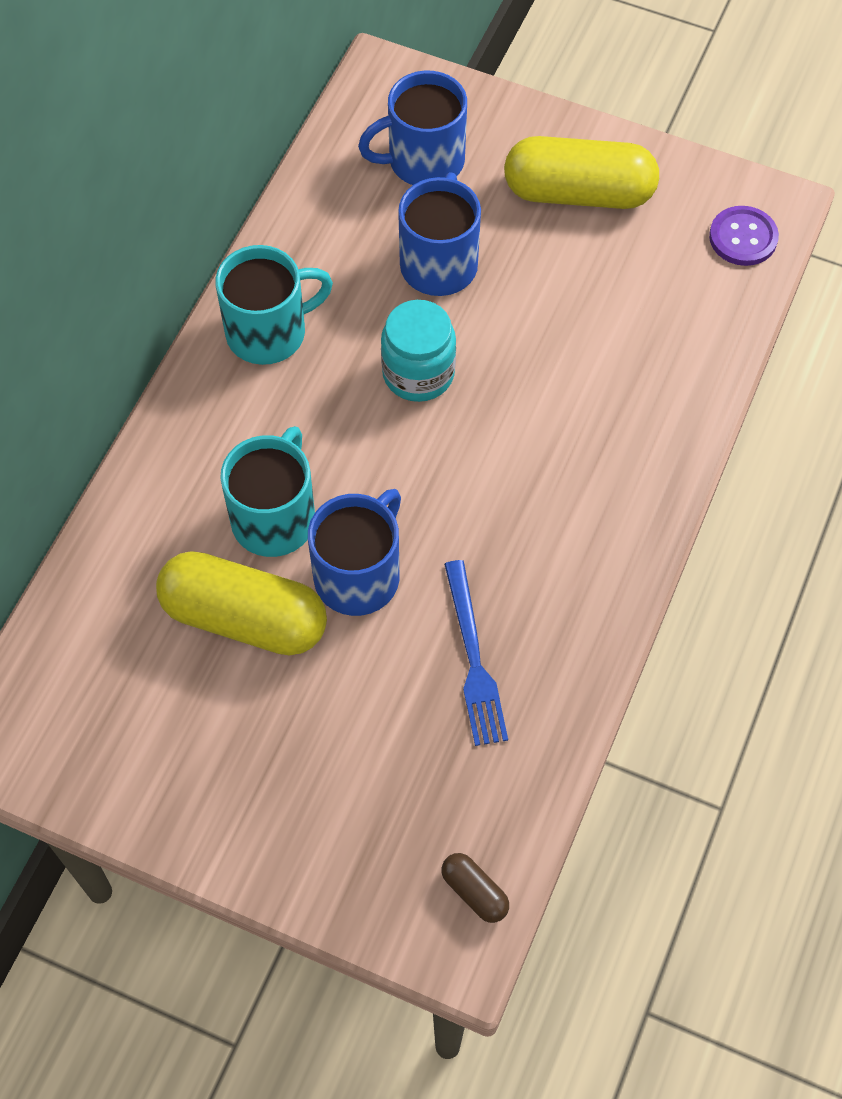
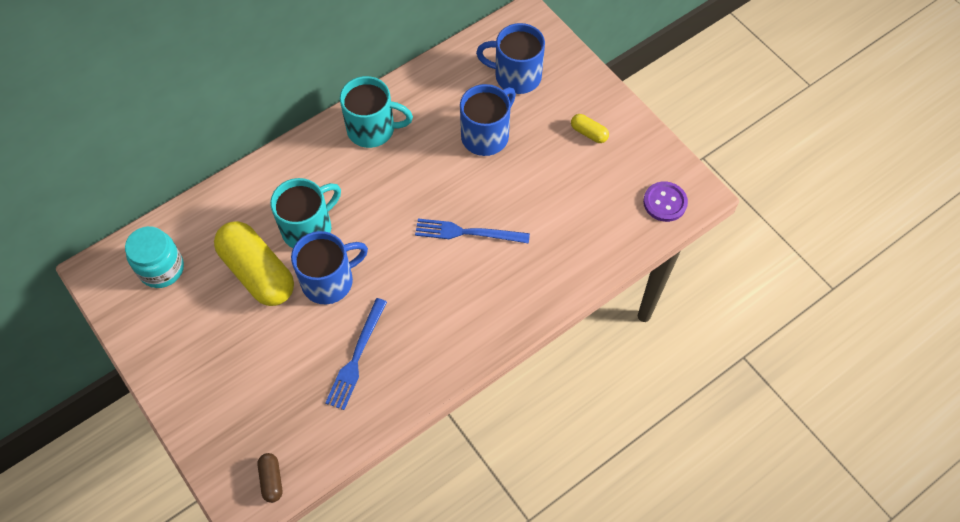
camera: 30 degrees right, 0 degrees up
turquoise jar [381,300,456,402] -> turquoise jar moved to [125,226,184,288]
yellow capsule [504,136,659,209] -> yellow capsule [571,114,609,143], size x0.44
none -> blue fork [415,219,530,244]

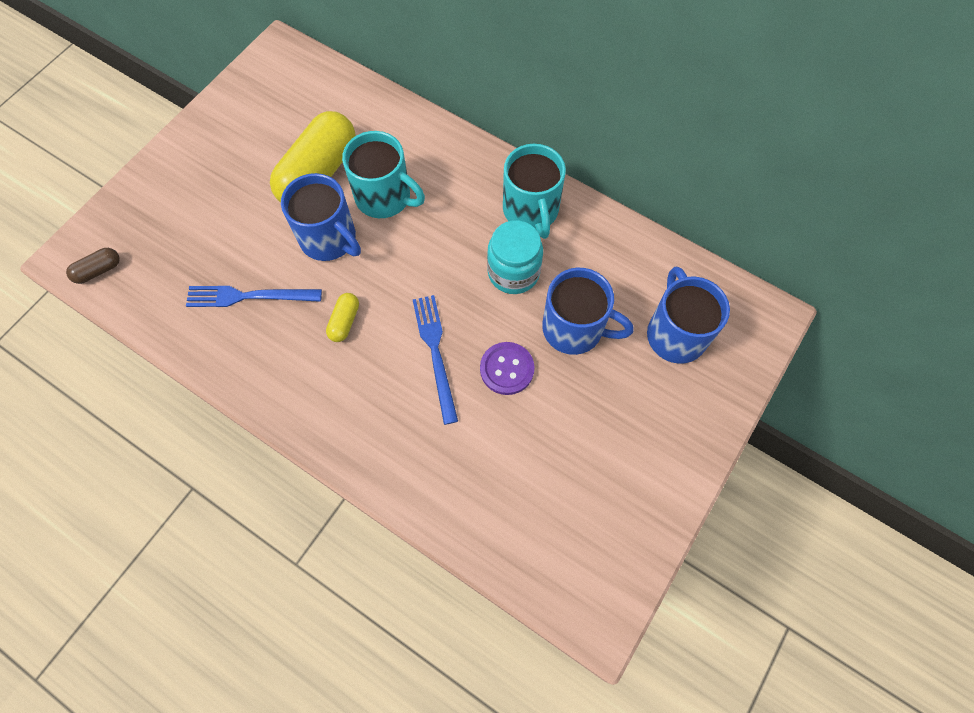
camera: 70 degrees right, 5 degrees up
turquoise jar [125,226,184,288] -> turquoise jar moved to [487,220,543,294]
yellow capsule [571,114,609,143] -> yellow capsule moved to [326,293,359,342]
purple button [643,181,688,222] -> purple button moved to [480,342,535,395]

